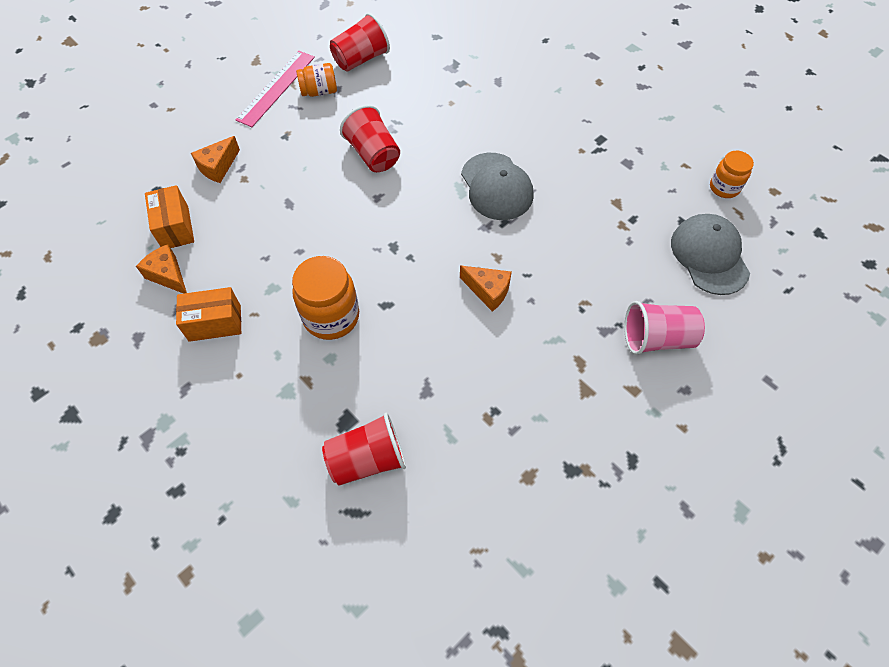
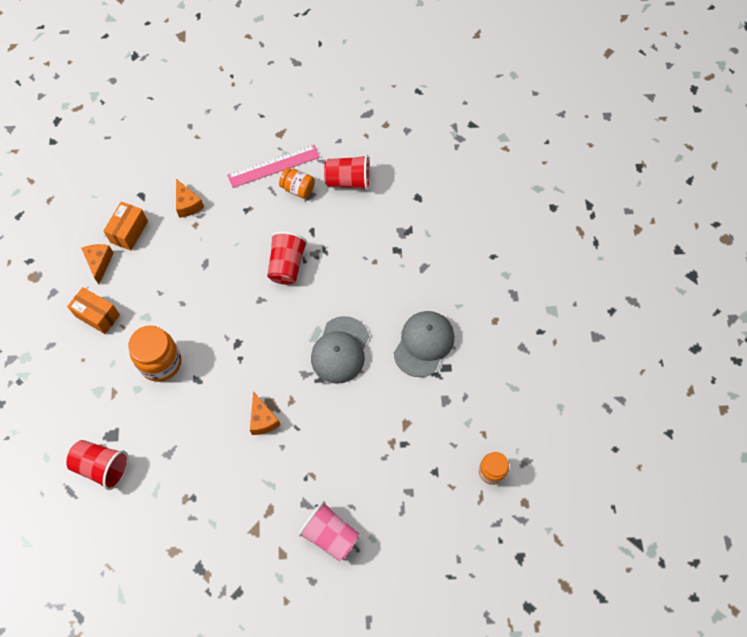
camera: 40 degrees right, 5 degrees up
orange cheese [191,136,240,183] -> orange cheese turned 105 degrees counterclockwise [176,179,204,218]
grey cap [671,214,750,295] -> grey cap moved to [394,311,454,377]

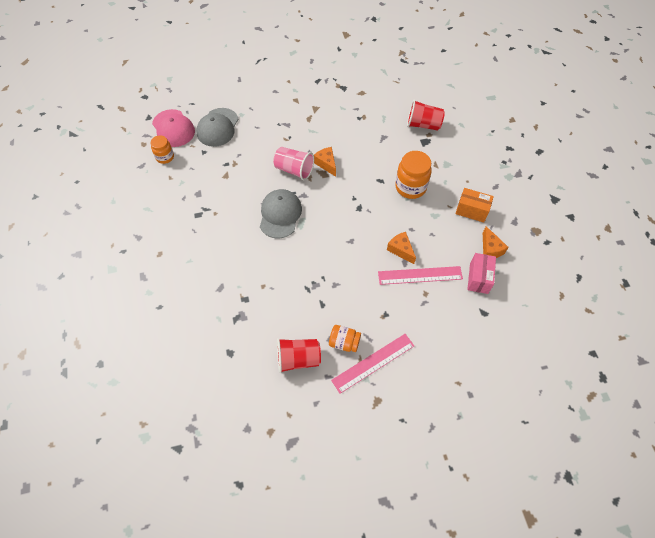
camera: 170 degrees right, 5 degrees down
orange box [103,201,148,251] -> pink box [467,253,496,294]
orange cheese [176,179,204,218] -> orange cheese moved to [387,232,416,264]
red cup [267,231,307,285] -> none
pink cup [298,501,360,561] -> pink cup moved to [273,147,314,180]
grey cap [394,311,454,377] -> grey cap moved to [196,108,239,147]
none -> pink cap [152,109,195,147]
none -> pink ruler [378,266,463,285]

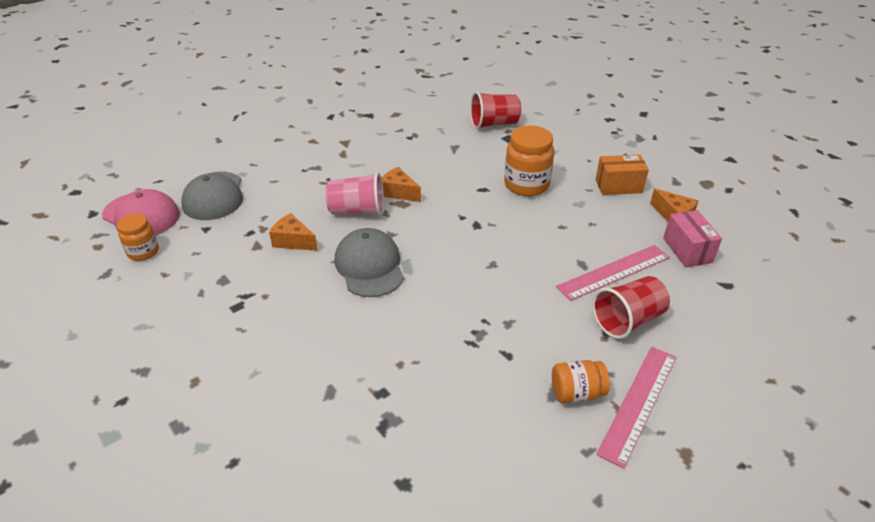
camera: 25 degrees left, 20 degrees down
red cup [277,338,321,373] -> red cup moved to [592,276,670,339]
orange cheese [387,232,416,264] -> orange cheese moved to [269,213,318,251]

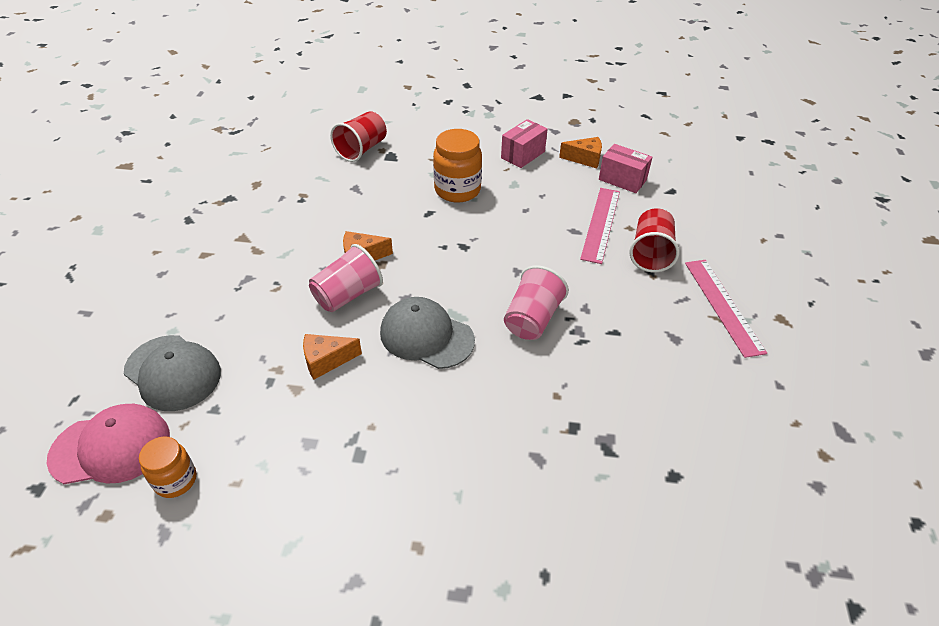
camera: 45 degrees left, 5 degrees up
orange jar [552,360,610,403] -> none
orange box [596,155,649,195] -> pink box [501,119,548,168]
none -> pink cup [504,265,569,340]

